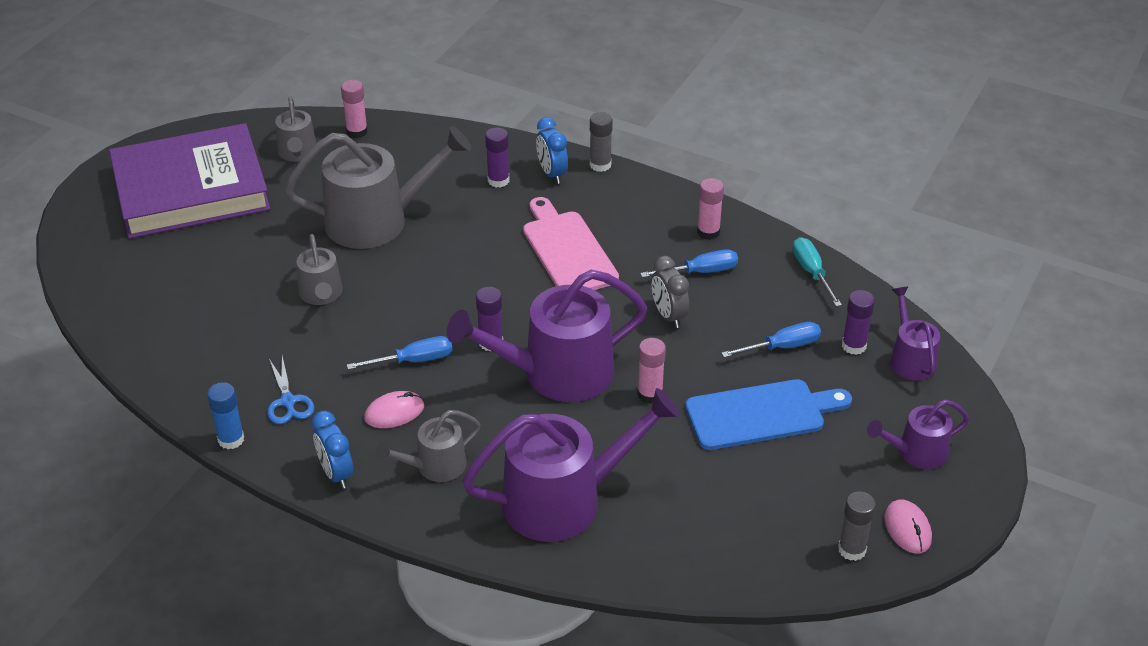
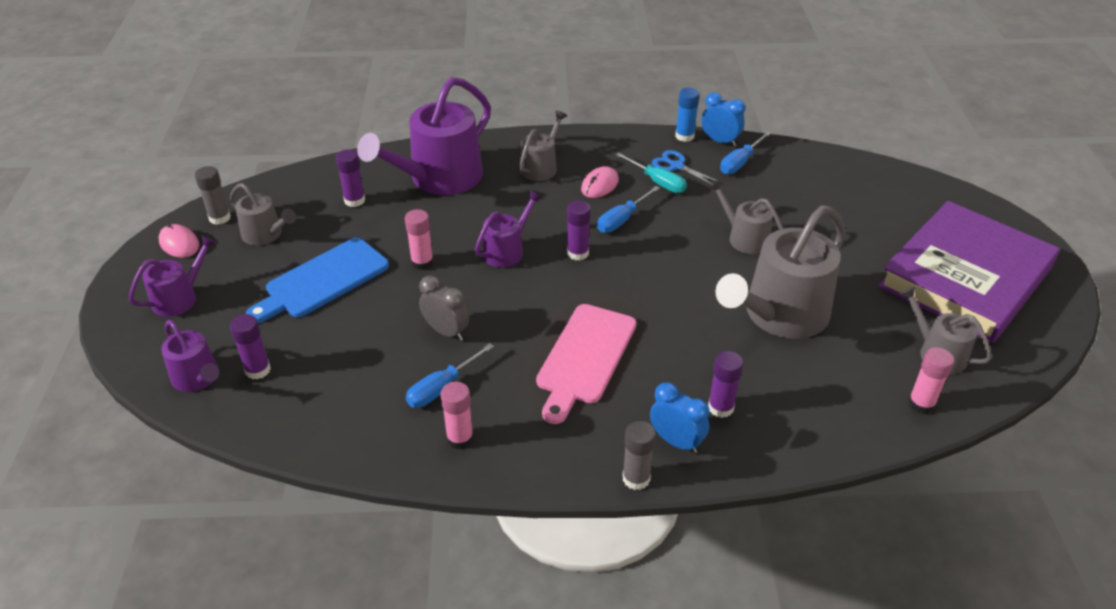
camera: 150 degrees right, 0 degrees up
blue clock [312,411,353,489] -> blue clock moved to [701,92,745,146]
purple watering can [447,270,648,402] -> purple watering can [475,190,542,268], size x0.52
pink cutting board [523,197,619,290] -> pink cutting board turned 75 degrees clockwise [536,304,636,424]
blue screwdriver [721,322,821,358] -> blue screwdriver moved to [720,132,771,174]
turquoise screwdriver [793,237,842,307] -> turquoise screwdriver moved to [615,152,687,193]
none -> grey watering can [230,183,296,245]
none -> purple glue stick [336,149,365,207]

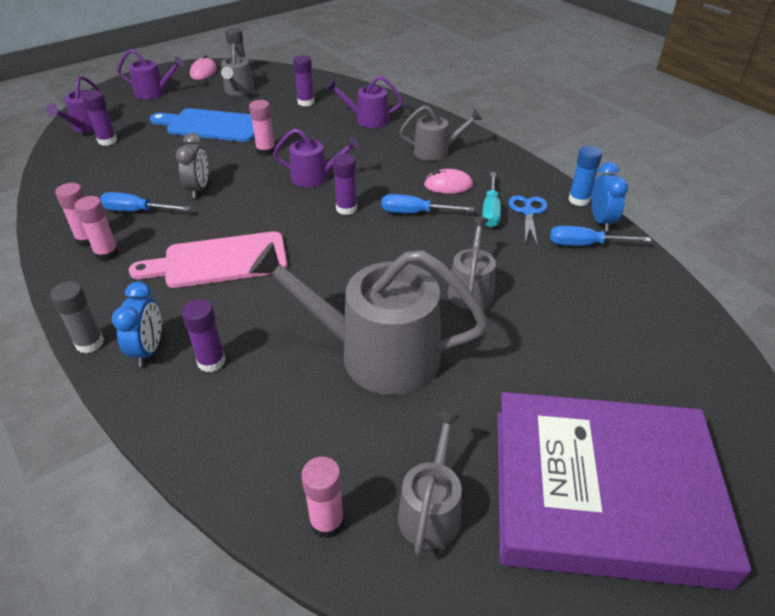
camera: 55 degrees right, 0 degrees up
purple watering can [357,77,491,195] -> purple watering can [327,76,403,128], size x0.52
none -> pink glue stick [75,196,119,261]

